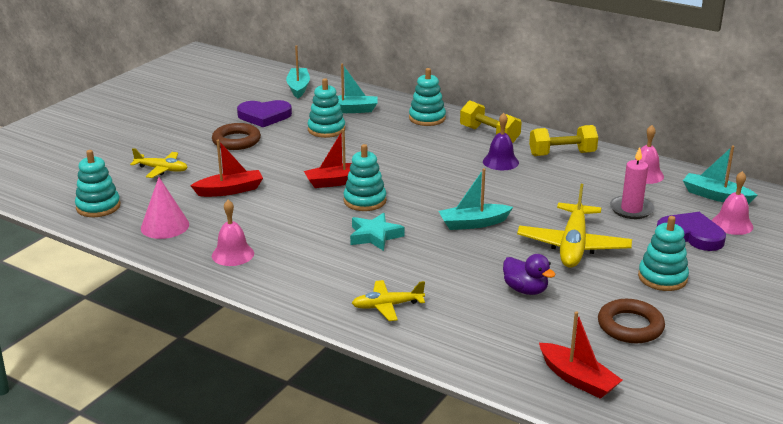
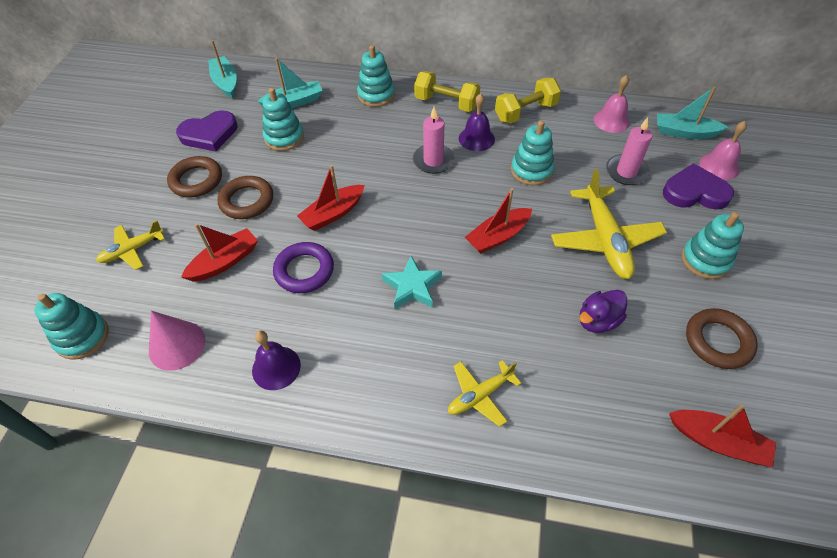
camera: 20 degrees left, 25 degrees up
yellow plane [130,148,188,178] -> yellow plane turned 150 degrees clockwise [96,220,165,270]
pink bell [212,200,254,266] -> purple bell [252,330,301,390]
turquoise stacking toy [343,144,386,211] -> turquoise stacking toy moved to [511,120,554,185]
turquoise boat [439,168,513,230] -> red boat [465,188,532,253]
purple duck [503,254,556,295] -> purple duck turned 120 degrees clockwise [579,290,627,333]
none -> brown ring [217,176,273,219]
none -> purple ring [273,242,334,293]
none -> pink candle [413,107,454,174]

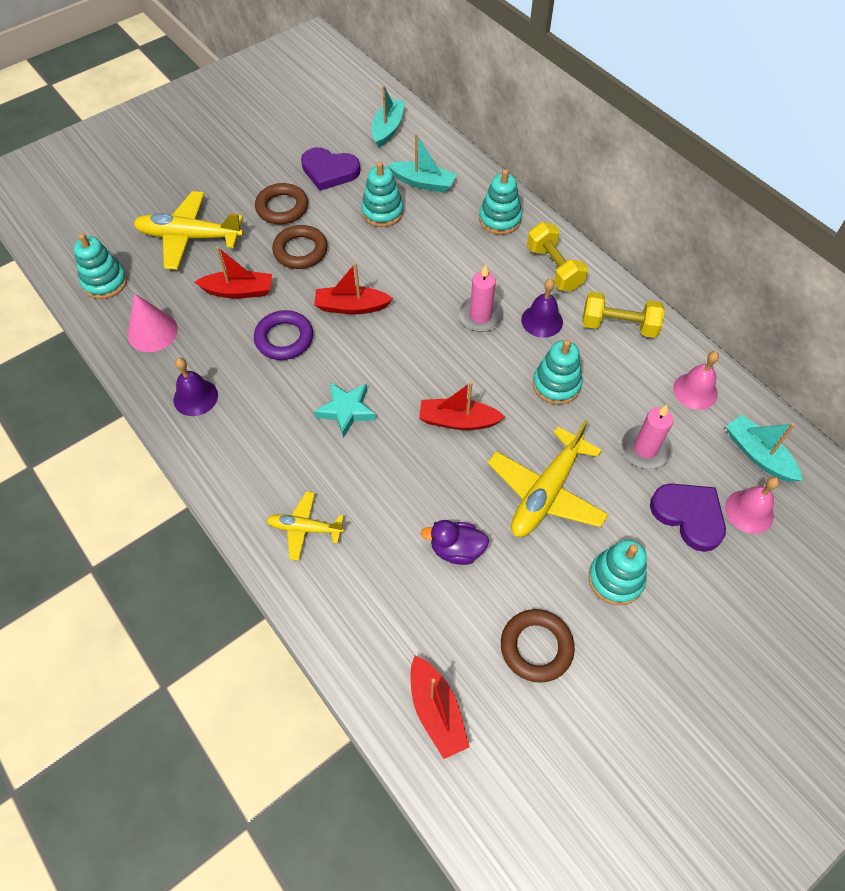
camera: 40 degrees right, 5 degrees up
yellow plane [96,220,165,270] -> yellow plane [133,191,243,270], size x1.75

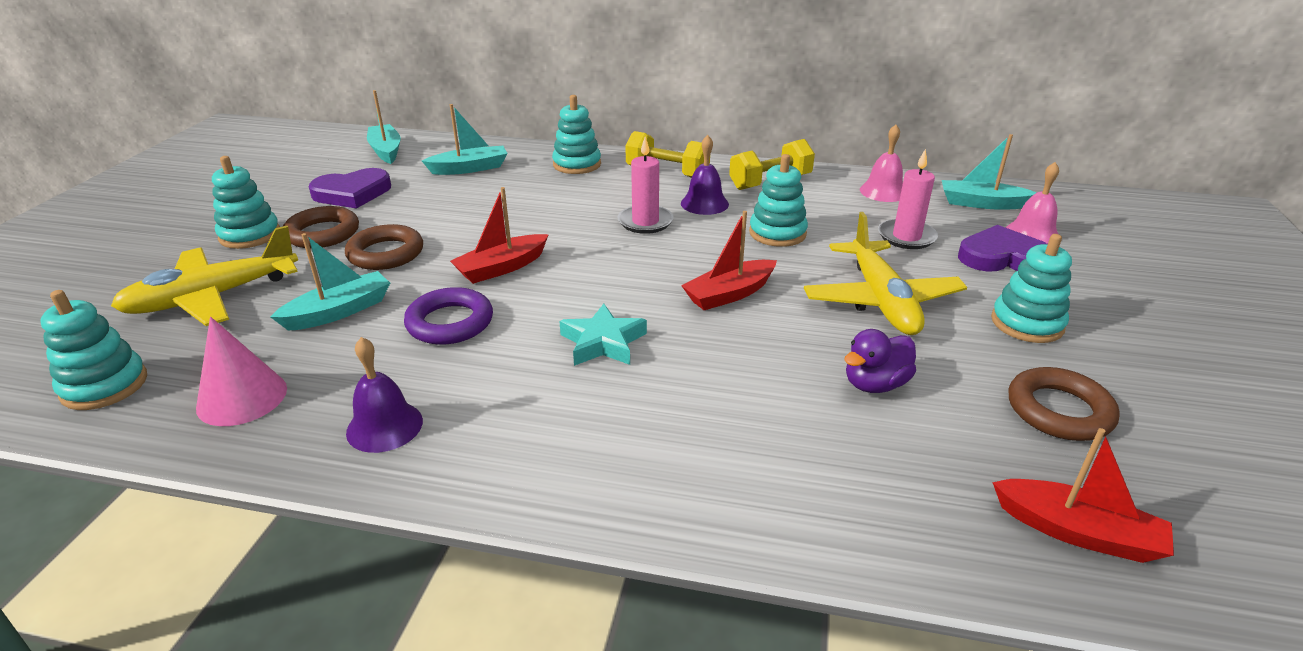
camera: 40 degrees left, 25 degrees down
red boat [195,246,272,298] -> turquoise boat [270,233,390,331]
yellow plane [266,491,344,561] -> none
turquoise stacking toy [361,161,404,227] -> turquoise stacking toy moved to [212,156,280,249]

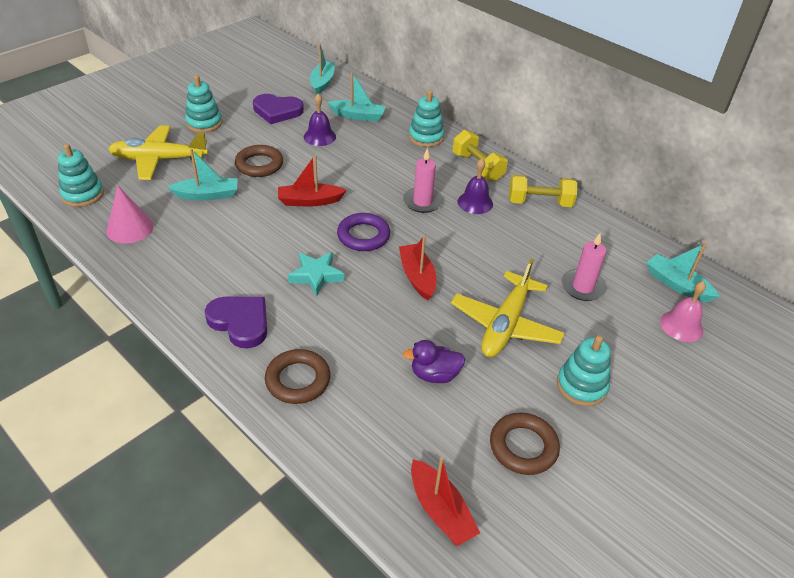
camera: 30 degrees right, 10 degrees up
brown ring [283,206,359,248] -> brown ring moved to [265,349,330,404]
purple bell [346,337,423,453] -> purple bell moved to [304,94,336,146]
purple ring [404,287,493,345] -> purple ring moved to [337,213,390,251]
red boat [681,211,777,310] -> red boat turned 75 degrees clockwise [399,236,436,300]
turquoise stacking toy [749,154,808,247] -> none
pink bell [860,125,903,202] -> none
purple heart [958,225,1047,271] -> purple heart moved to [205,297,267,348]

